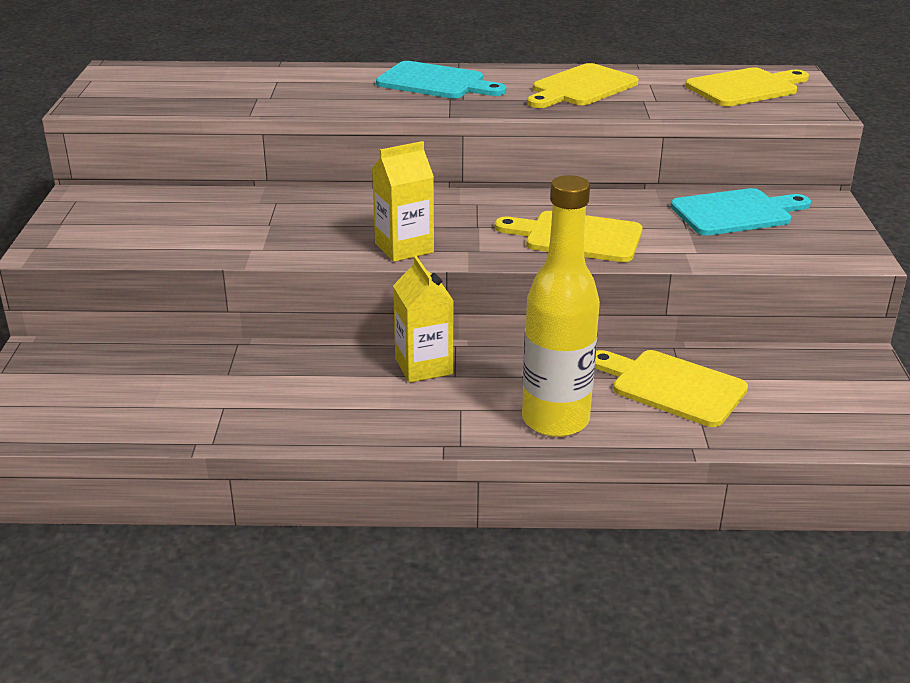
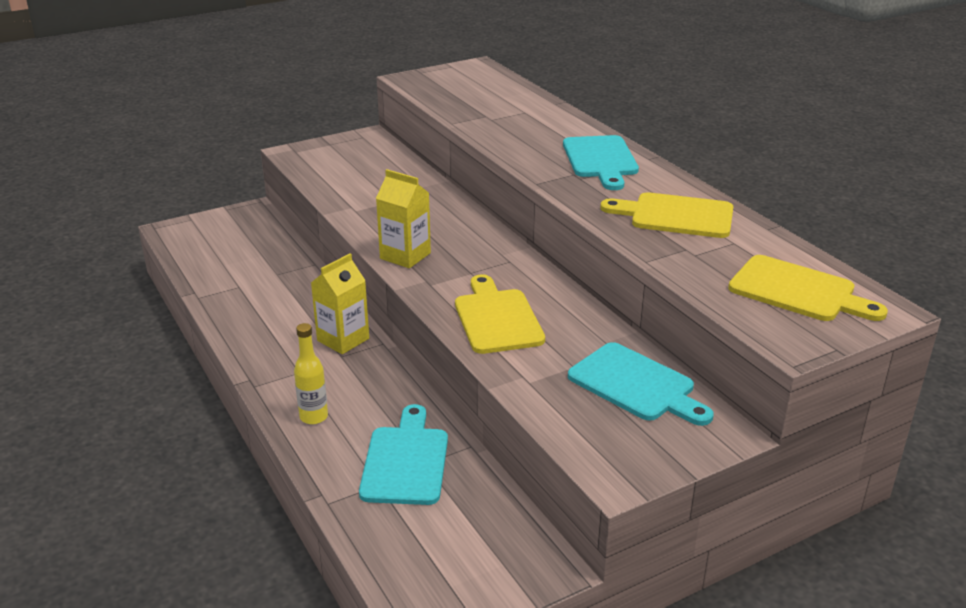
camera: 60 degrees right, 0 degrees up
yellow bottle [522,175,600,437] -> yellow bottle [294,323,328,425], size x0.50
yellow cutting board [595,350,748,427] -> turquoise cutting board [359,404,448,505]

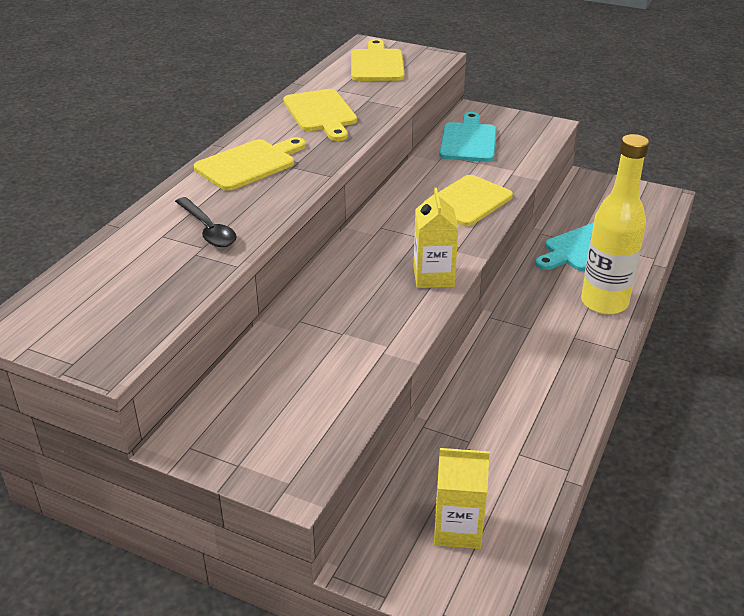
camera: 125 degrees left, 5 degrees up
yellow bottle [294,323,328,425] -> yellow bottle [581,134,649,315], size x1.99
yellow carton [311,253,369,354] -> yellow carton moved to [434,448,490,549]
turquoise cutting board [563,135,639,190] -> yellow cutting board [194,137,306,191]
none -> black spoon [175,197,237,247]

